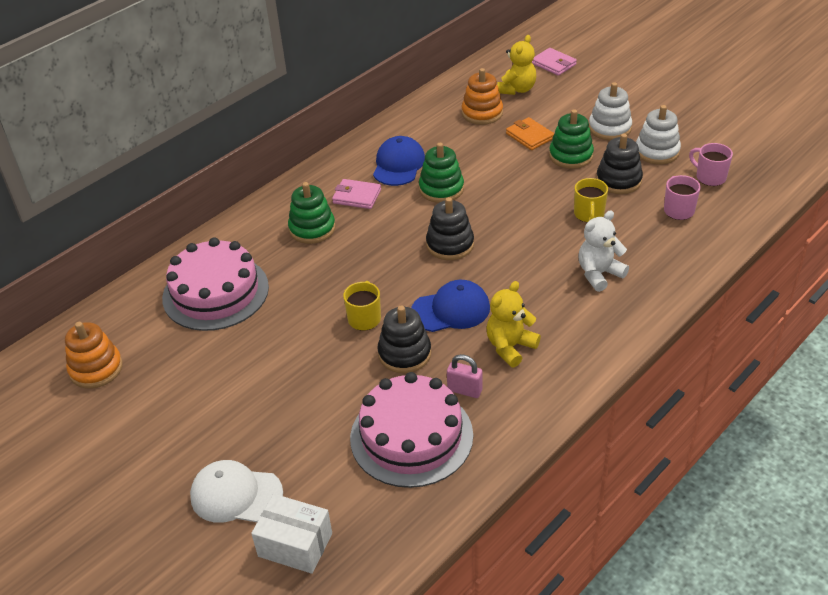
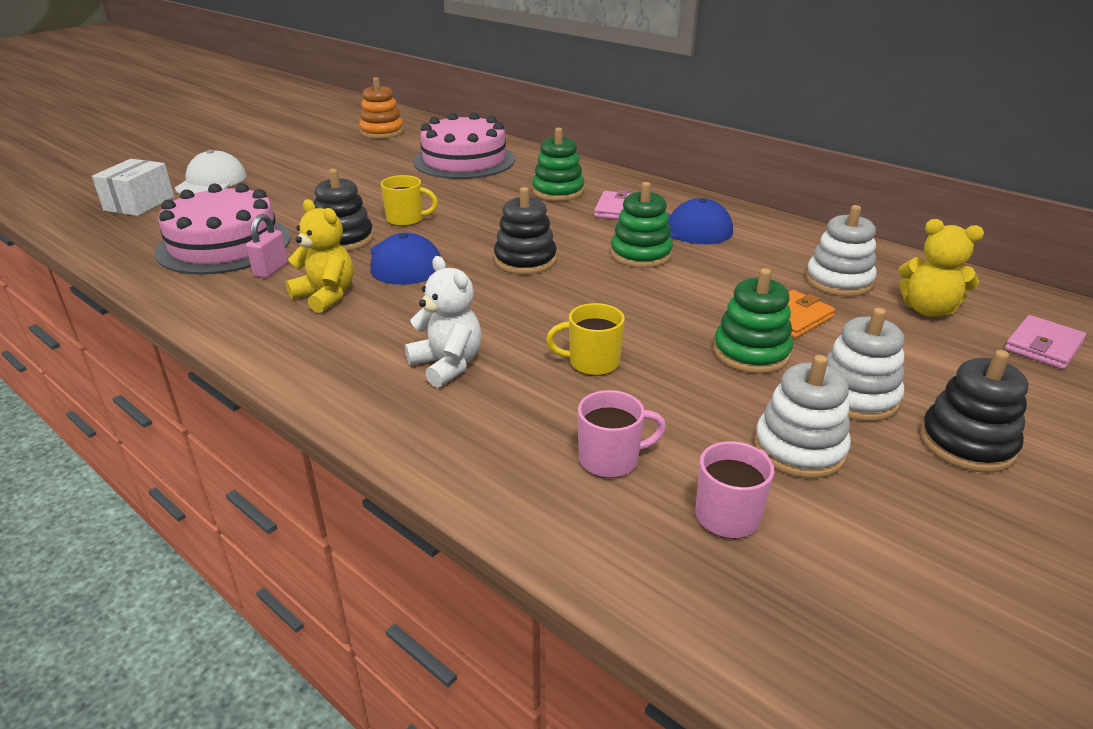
camera: 85 degrees right, 10 degrees down
orange stacking toy [462,68,503,125] -> white stacking toy [805,205,877,297]
black stacking toy [596,134,643,194] -> black stacking toy moved to [920,350,1028,473]

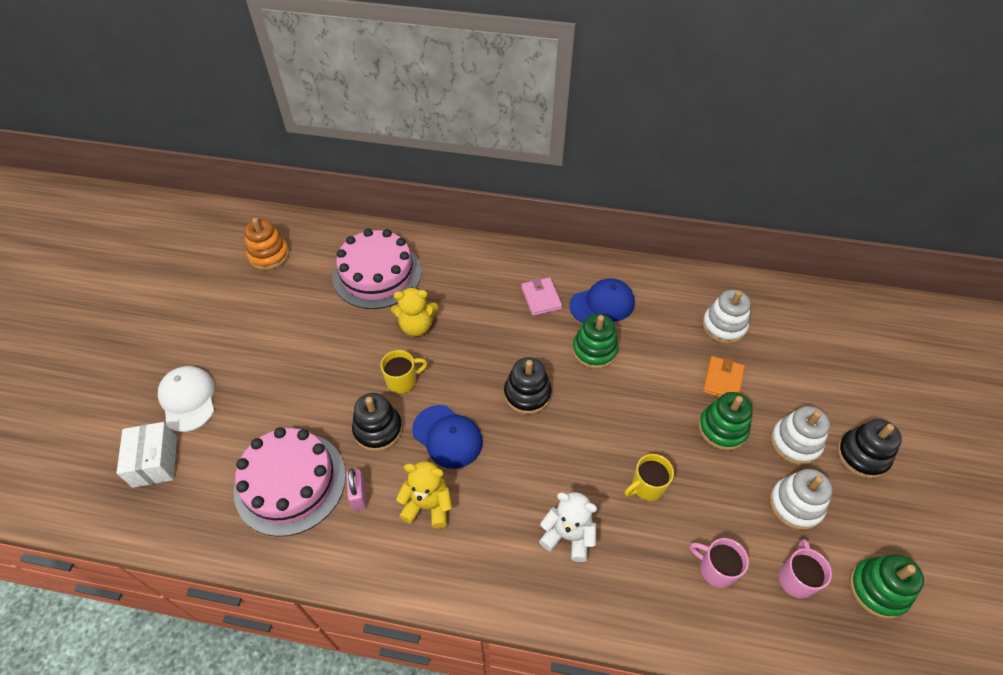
camera: 30 degrees left, 20 degrees up
green stacking toy [532,127,584,201] -> green stacking toy moved to [849,554,924,619]
pink mug [578,390,666,478] -> pink mug turned 105 degrees counterclockwise [690,538,749,588]
yellow teddy bear [898,219,984,317] -> yellow teddy bear moved to [391,287,438,336]
pink wallet [1005,315,1086,369] -> none

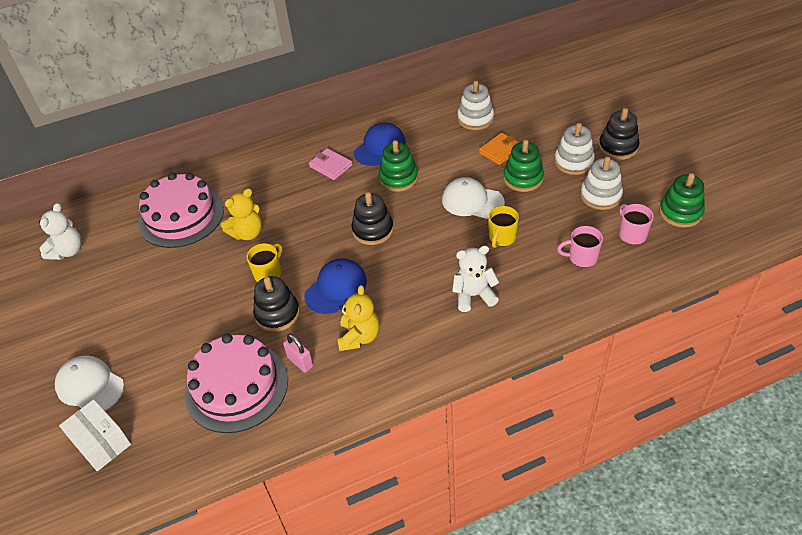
camera: 30 degrees left, 5 degrees down
orange stacking toy [244,218,289,270] -> white teddy bear [39,203,82,260]
yellow teddy bear [396,461,452,528] -> yellow teddy bear turned 120 degrees clockwise [337,285,380,351]
blue cap [412,405,483,469] -> blue cap turned 60 degrees counterclockwise [304,258,367,314]
orange wallet [703,356,745,397] -> orange wallet turned 60 degrees clockwise [479,133,519,165]
none -> white cap [442,177,505,219]

